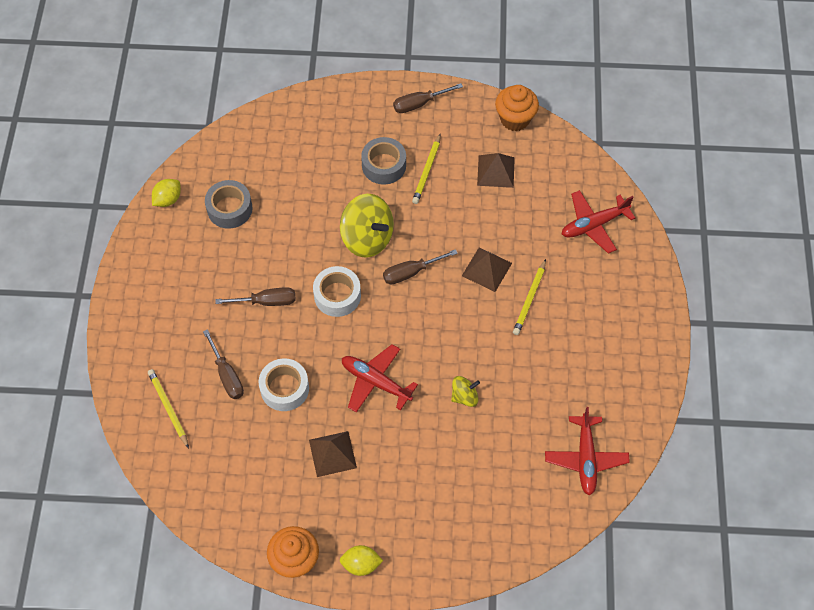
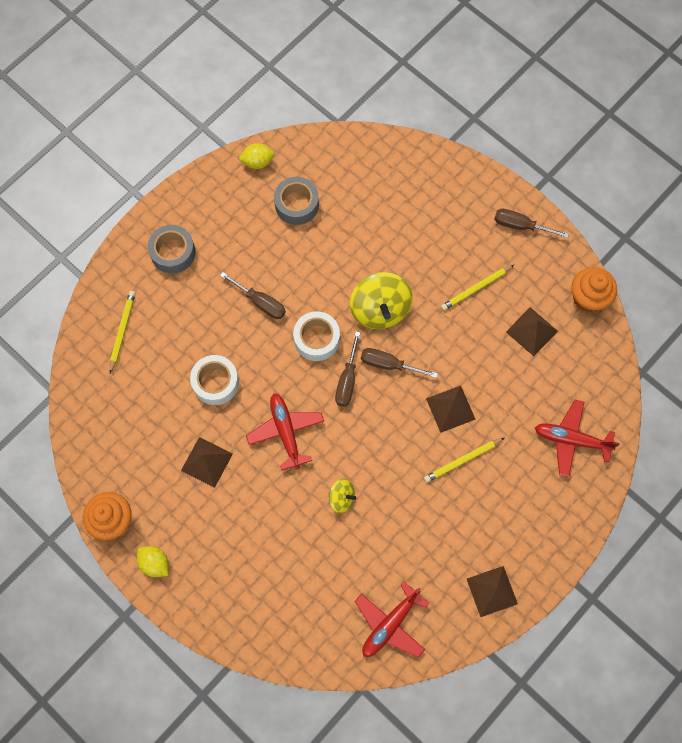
camera: 40 degrees right, 10 degrees up
brown screwdriver [203,329,244,399] -> brown screwdriver moved to [335,332,360,407]
grey tape [361,137,406,185] -> grey tape moved to [148,225,195,274]
none -> brown pyramid [467,566,518,617]

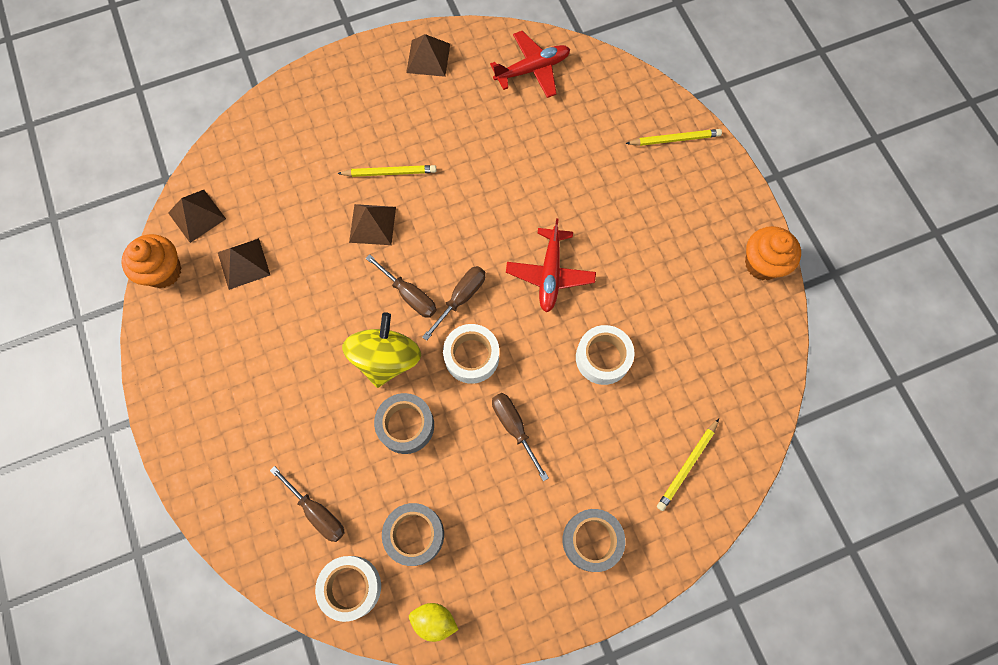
camera: 155 degrees left, 0 degrees up
yellow lemon [137,546,169,577] -> none
brown pyramid [181,437,233,488] -> brown pyramid moved to [168,190,226,243]
yellow spinning top [328,478,356,513] -> none
yellow pencil [441,265,514,311] -> yellow pencil moved to [625,129,722,146]
brown screwdriver [494,209,569,238] -> brown screwdriver moved to [270,466,344,542]
red plane [535,400,620,477] -> none
none -> white tape [315,556,381,622]
none -> grey tape [374,393,434,454]

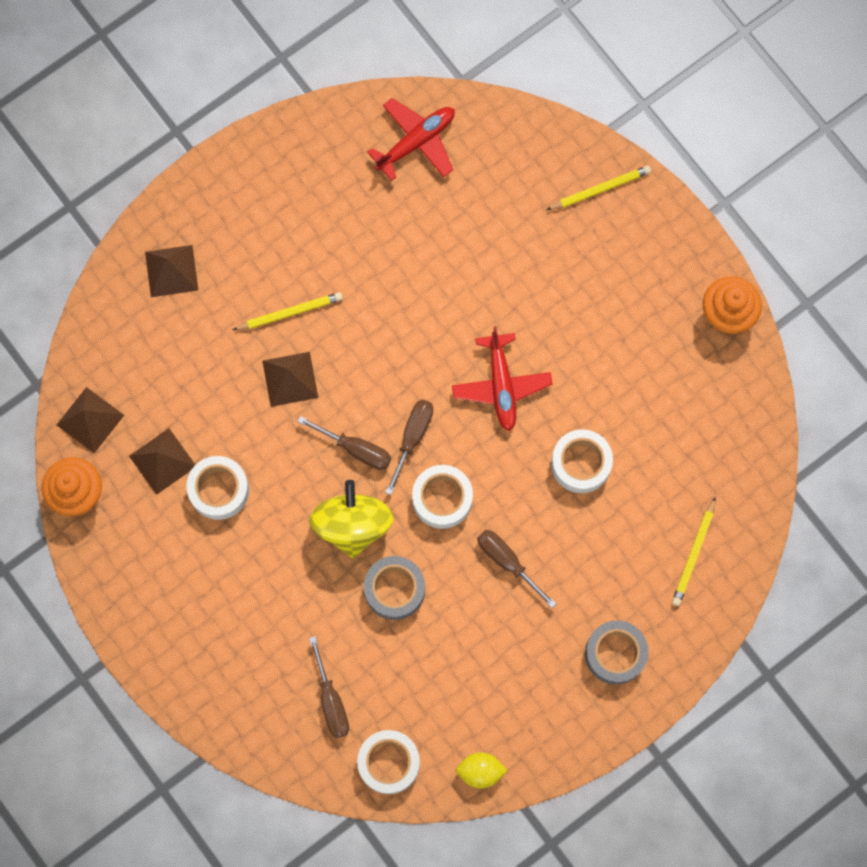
camera: 15 degrees left, 5 degrees up
brown screwdriver [270,466,344,542] -> brown screwdriver turned 45 degrees clockwise [309,636,349,738]
grey tape [382,503,444,566] -> none
brown pyramid [406,34,450,77] -> brown pyramid moved to [145,245,198,297]
none -> white tape [186,456,249,520]

